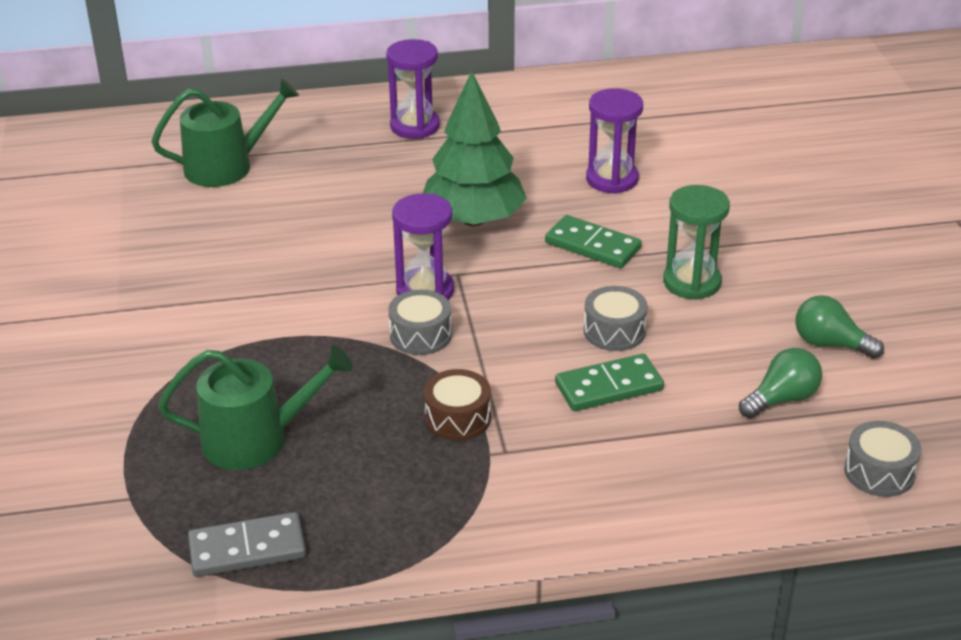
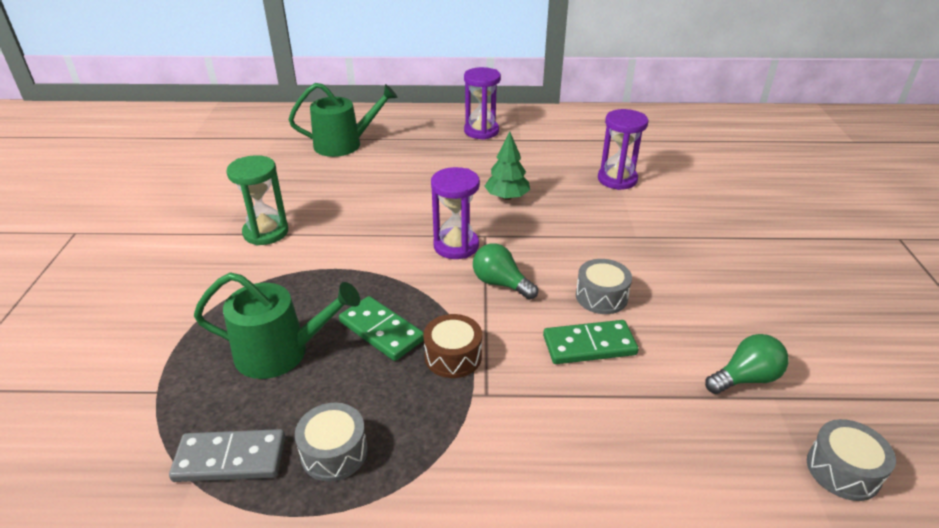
camera: 10 degrees right, 0 degrees up
grey drum [388,290,452,355] -> grey drum moved to [295,403,368,481]
green tree [423,71,527,226] -> green tree [485,132,530,200], size x0.57
green domino [545,215,642,268] -> green domino moved to [339,296,424,361]
green hourglass [663,185,730,300] -> green hourglass moved to [226,155,288,245]
green light bulb [795,295,884,359] -> green light bulb moved to [473,243,538,300]

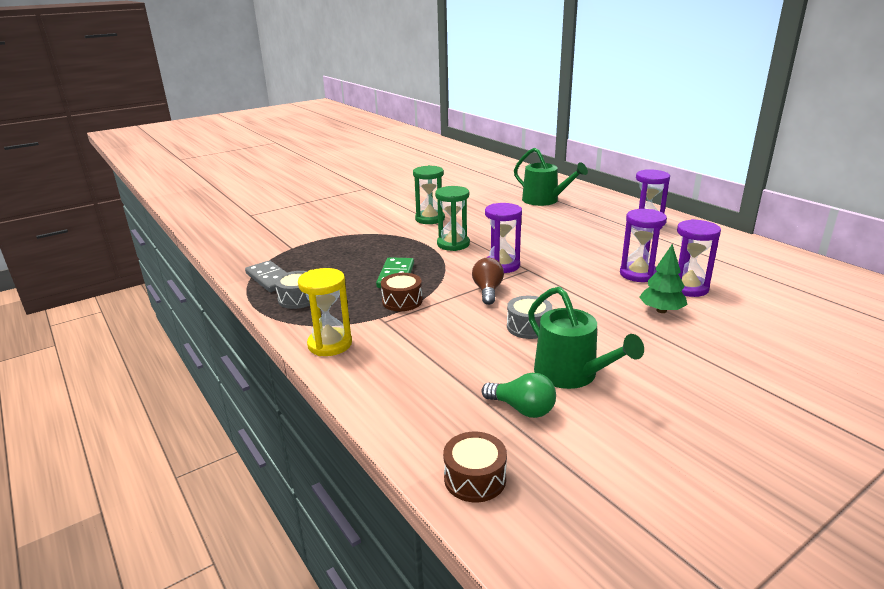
camera: 55 degrees right, 10 degrees down
green watering can [194,273,360,379] -> green watering can moved to [528,286,644,389]
green light bulb [473,243,538,300] -> brown light bulb [472,257,504,305]
green tree [485,132,530,200] -> green tree moved to [639,244,687,313]
green domino [543,320,639,364] -> none
grey drum [807,419,896,501] -> brown drum [443,432,507,502]
none -> yellow hourglass [298,268,352,356]
none -> green hourglass [435,186,470,251]
none -> purple hourglass [620,209,667,282]

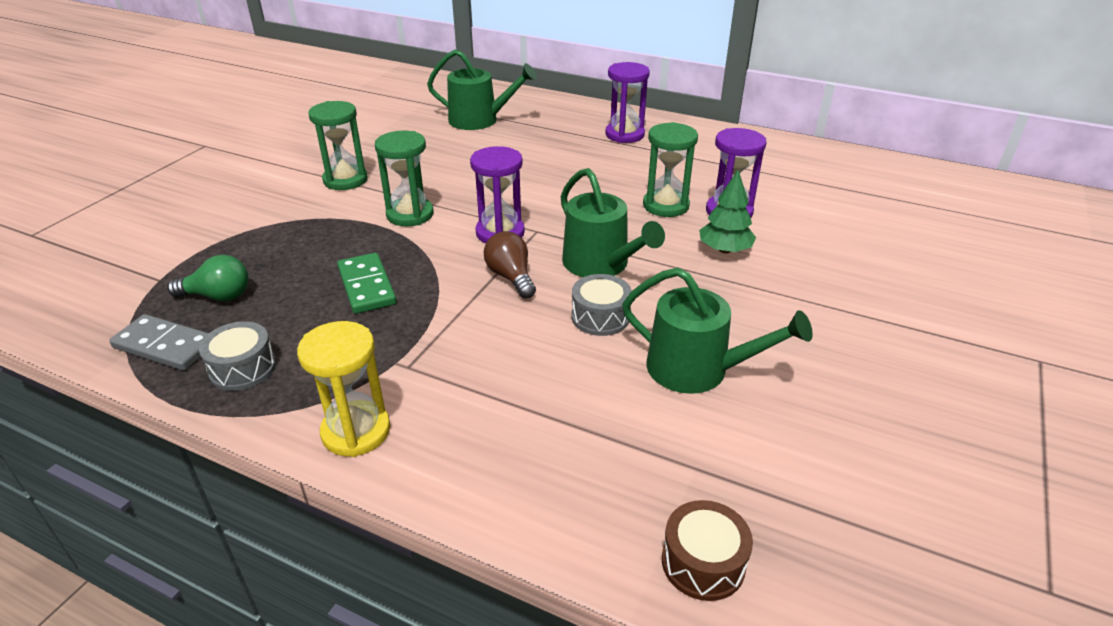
camera: 30 degrees left, 10 degrees up
brown drum [381,273,423,311] -> none
green light bulb [481,373,556,418] -> green light bulb moved to [167,255,249,301]
purple hourglass [620,209,667,282] -> green hourglass [643,122,698,217]
none -> green watering can [561,168,665,277]

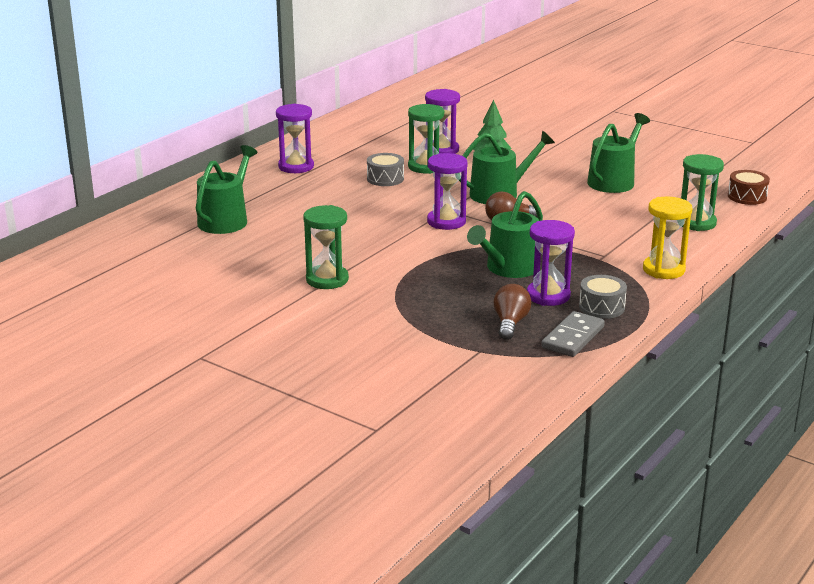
camera: 80 degrees left, 10 degrees down
green light bulb [167,255,249,301] -> brown light bulb [494,284,531,340]
green domino [337,253,397,314] -> green watering can [467,191,543,278]
green hourglass [375,131,434,226] -> green hourglass moved to [681,154,724,231]
grey drum [572,274,632,336] -> grey drum moved to [367,153,404,186]
none -> purple hourglass [527,220,575,306]

